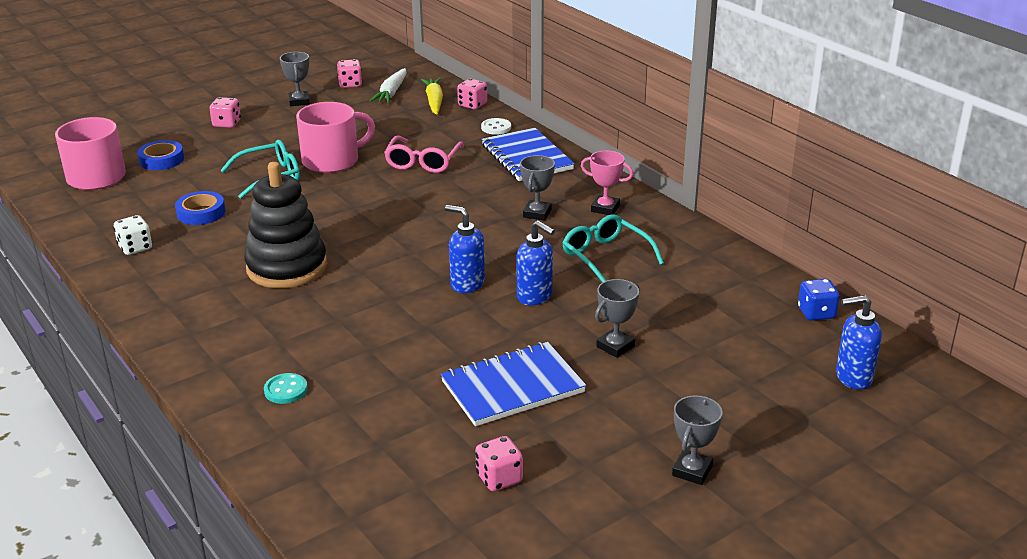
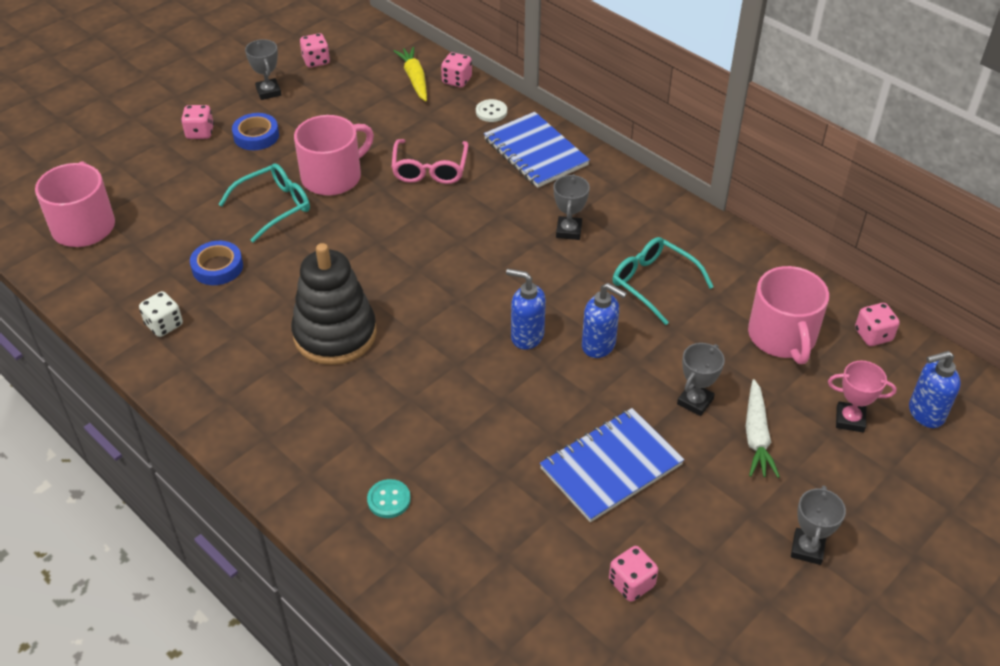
camera: 10 degrees left, 15 degrees up
blue tape [137,140,184,170] -> blue tape moved to [232,113,279,150]
white carrot [370,68,407,103] -> white carrot moved to [745,379,780,478]
pink trophy [581,151,633,215] -> pink trophy moved to [828,361,897,433]
blue dice [798,279,840,321] -> pink dice [855,303,900,346]
none -> pink mug [748,266,829,364]

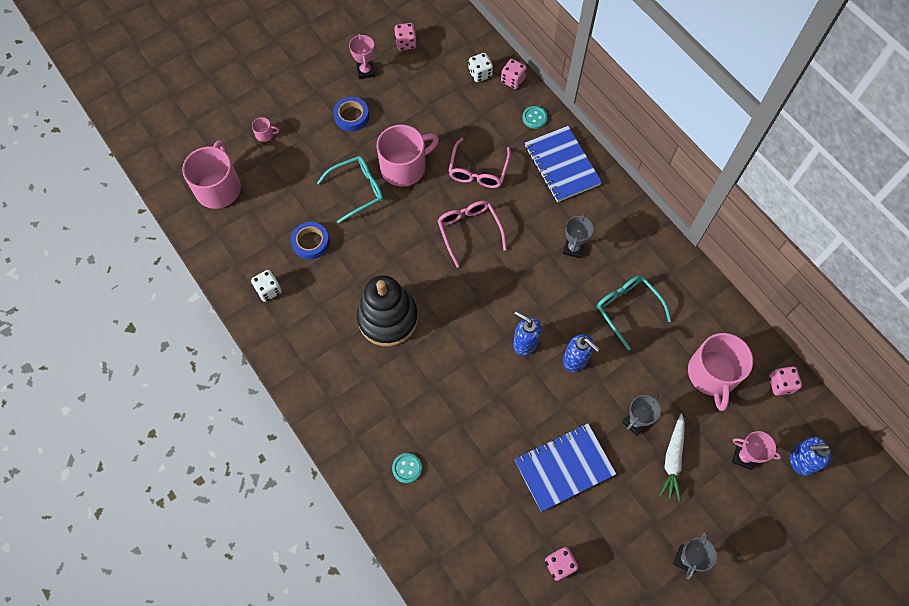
camera: 10 degrees right, 20 degrees up
pink dice [181,105,214,139] -> none
grey trophy [245,39,281,100] -> pink trophy [349,34,375,79]
yellow carrot [394,47,427,101] -> white dice [468,53,493,82]
white button [476,99,507,122] -> turquoise button [522,106,548,129]
none -> pink mug [252,117,279,142]
none -> pink glasses [438,201,507,268]

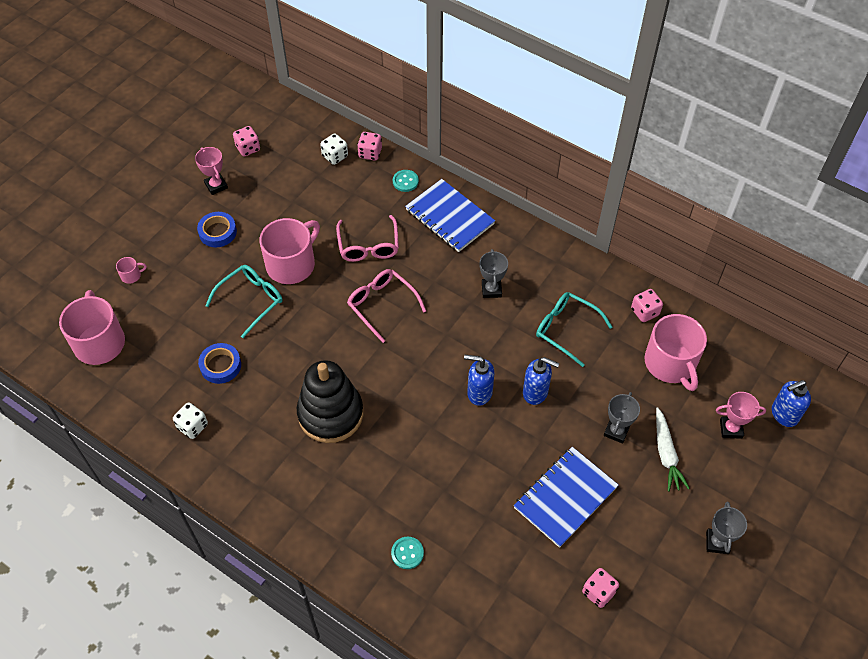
camera: 20 degrees left, 10 degrees down
pink dice [769,366,802,396] -> pink dice moved to [631,289,663,322]

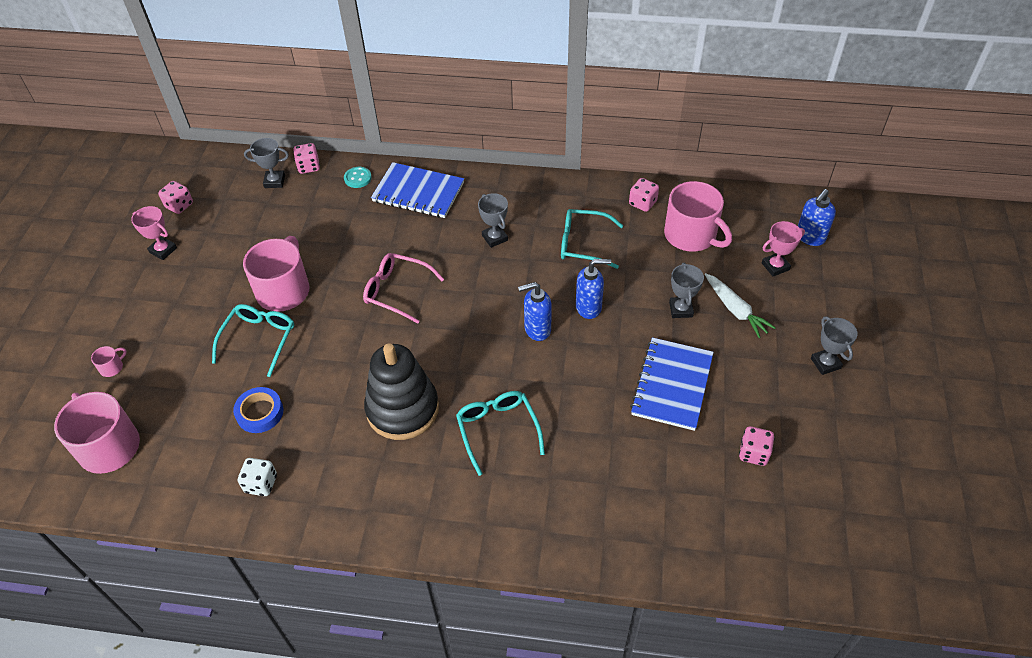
camera: 25 degrees left, 5 degrees down
blue tape [197,212,237,247] -> none
white dice [320,134,348,165] -> grey trophy [244,138,289,188]
pink glasses [336,215,399,262] -> none
turquoise button [391,537,424,569] -> none
none -> turquoise glasses [456,391,545,476]

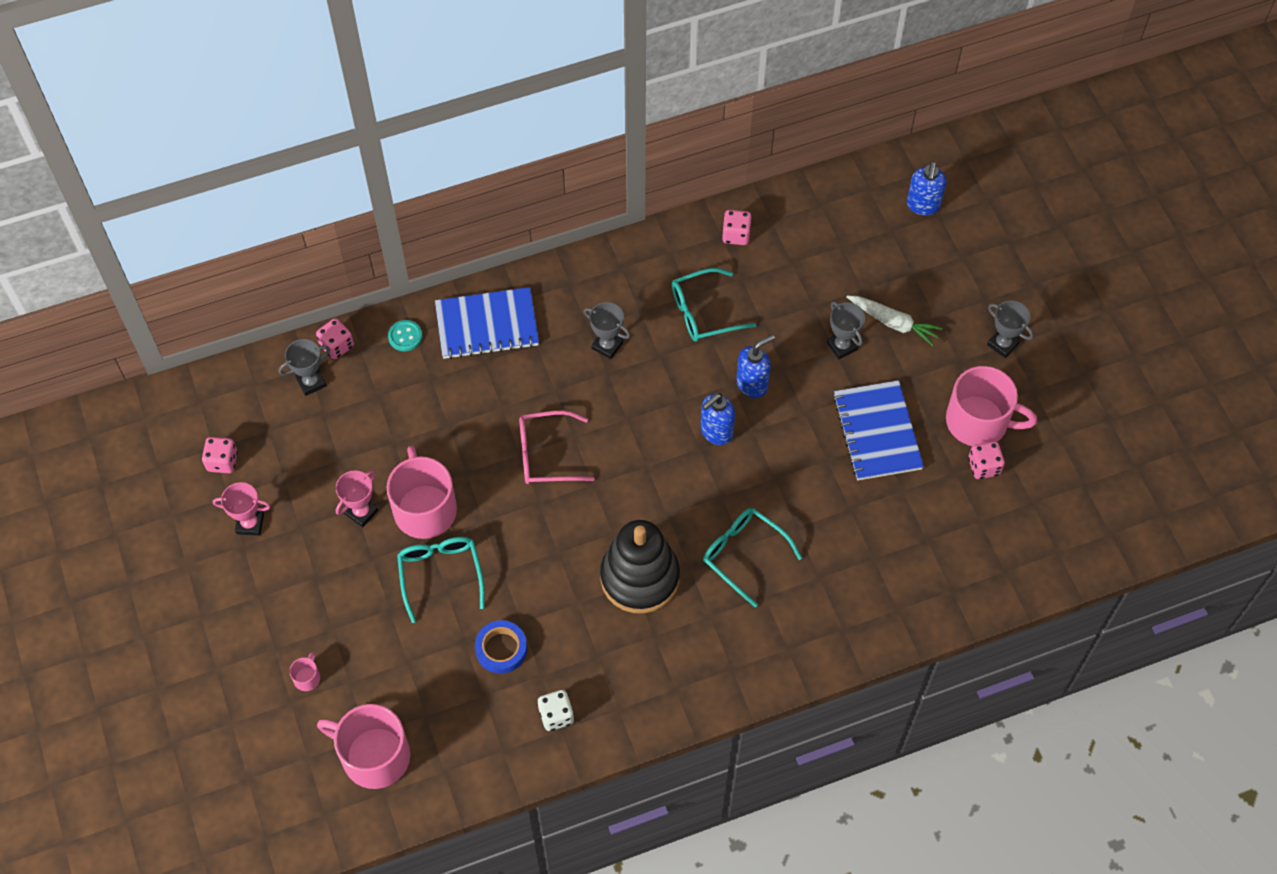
camera: 30 degrees left, 10 degrees up
pink mug [664,181,732,252] -> pink mug moved to [946,366,1037,446]
pink trophy [762,221,805,276] -> pink trophy moved to [336,470,378,527]

